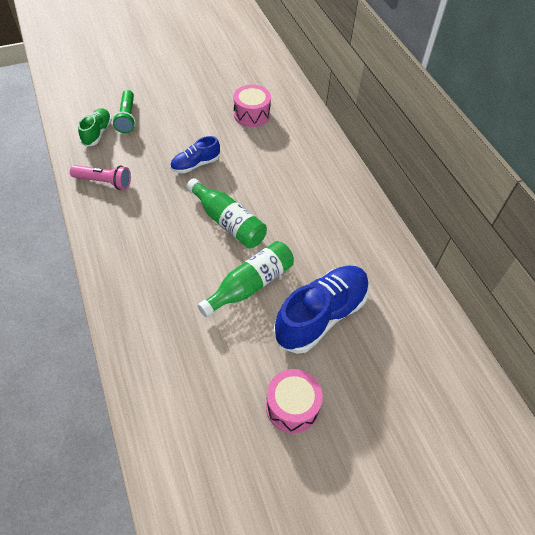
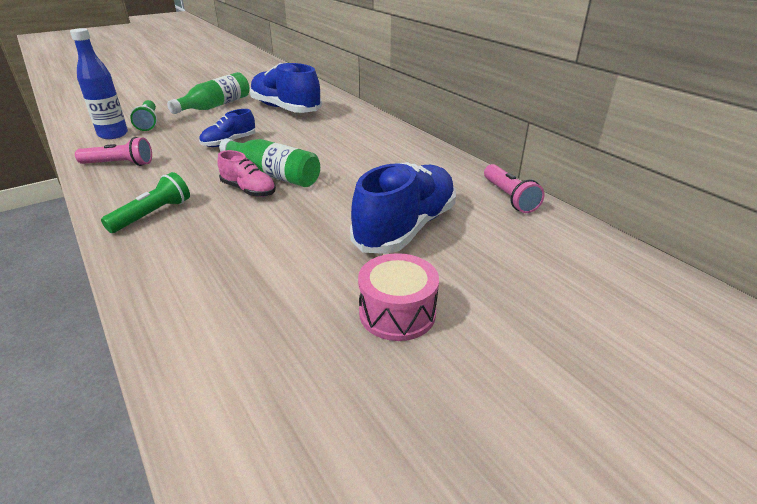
camera: 10 degrees left, 20 degrees down
green shoe [78,108,112,147] -> blue bottle [70,28,128,139]
green bottle [198,241,294,318] -> green bottle moved to [167,72,249,114]
pink drum [233,85,271,127] -> blue shoe [250,63,322,113]
none -> green flashlight [101,172,190,233]
none -> pink shoe [217,150,276,197]
none -> pink flashlight [484,164,545,213]

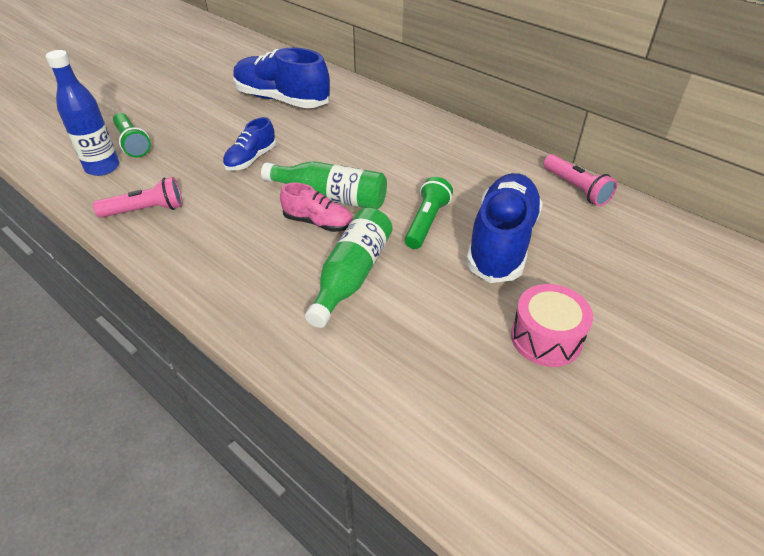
camera: 15 degrees left, 10 degrees up
green flashlight [101,172,190,233] -> green flashlight moved to [405,177,453,249]
green bottle [167,72,249,114] -> green bottle moved to [305,208,392,328]

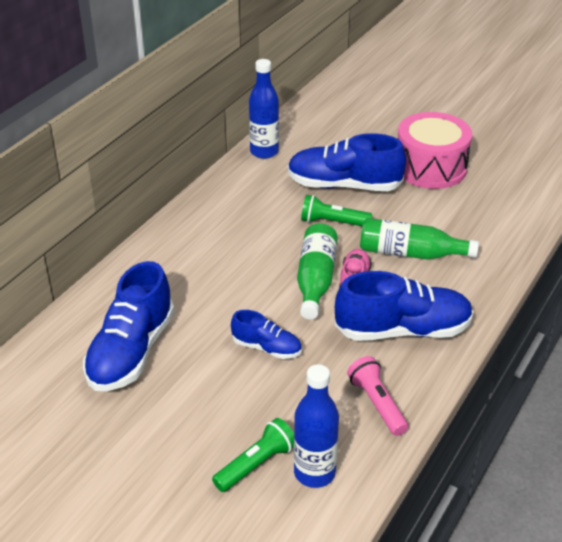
camera: 100 degrees left, 5 degrees down
pink drum [511,284,593,367] -> pink drum [398,112,472,189], size x1.59
pink flashlight [543,154,617,206] -> blue bottle [249,59,279,159]
none -> blue shoe [335,271,474,341]

